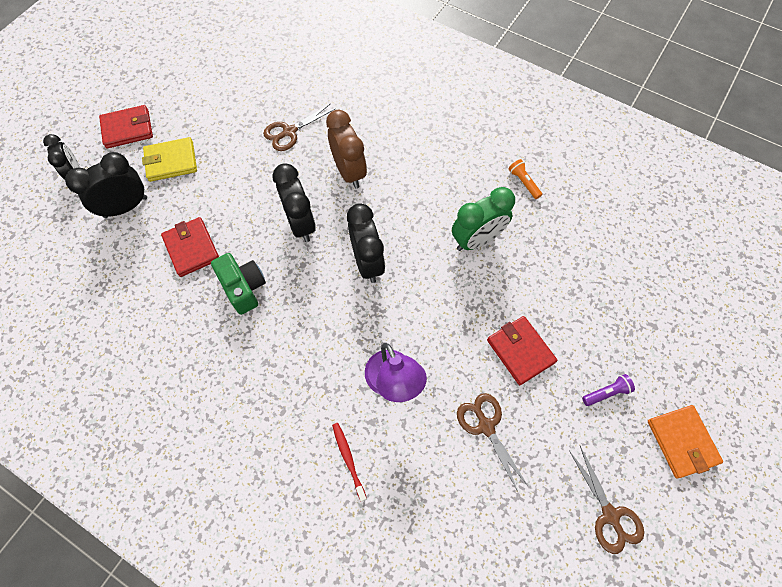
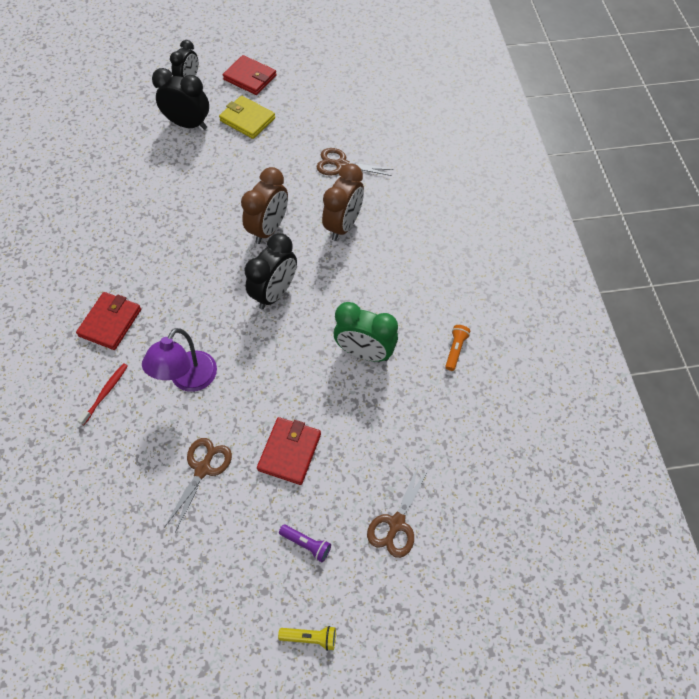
camera: 50 degrees right, 5 degrees down
red wallet [161,217,219,277] -> red wallet moved to [76,292,141,350]
green camera [211,253,266,315] -> none
black clock [272,163,316,242] -> brown clock [241,167,288,244]
brown scissors [569,446,644,554] -> brown scissors moved to [367,461,430,558]
orange wallet [648,405,723,478] -> yellow flashlight [278,626,336,651]

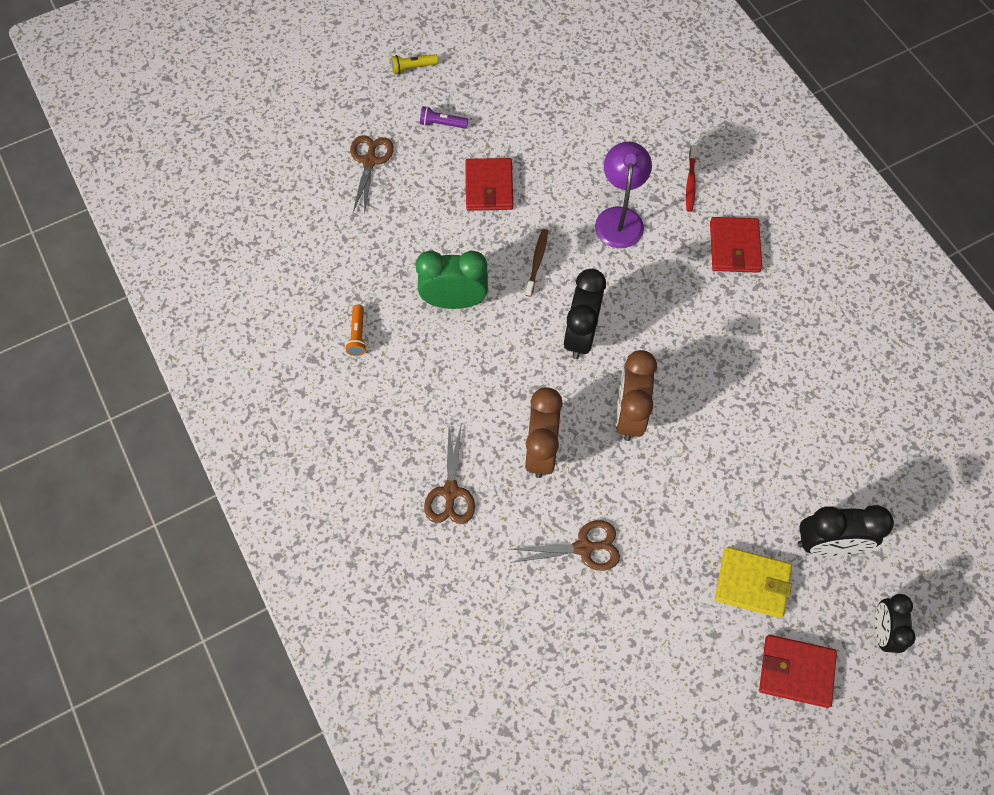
camera: 160 degrees right, 5 degrees up
brown scissors [164,438,232,533] -> brown scissors moved to [424,423,475,524]
none -> brown toothbrush [525,229,548,297]

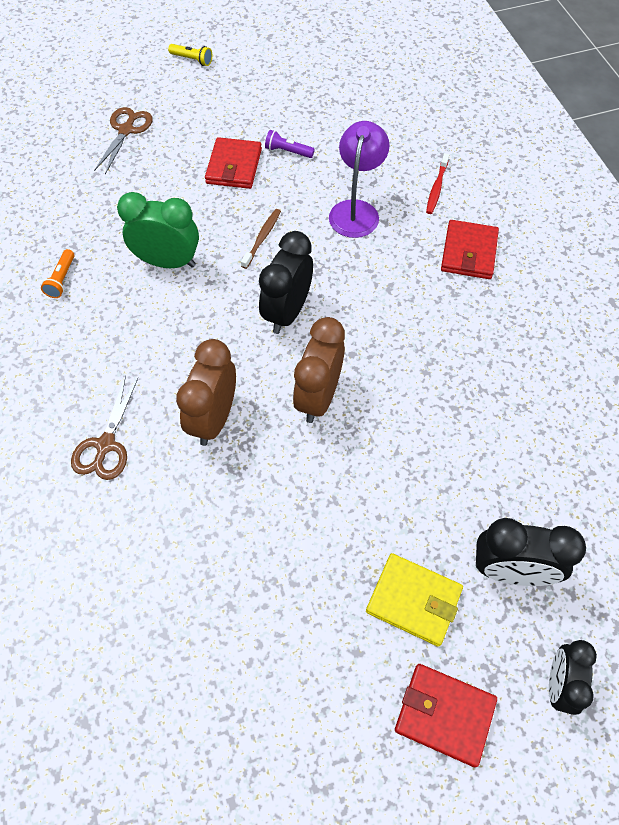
camera: 10 degrees right, 5 degrees down
yellow flashlight [391,54,438,74] -> yellow flashlight turned 150 degrees counterclockwise [168,44,212,66]
purple flashlight [420,106,468,129] -> purple flashlight moved to [265,130,315,158]
brown scissors [509,520,620,571] -> none

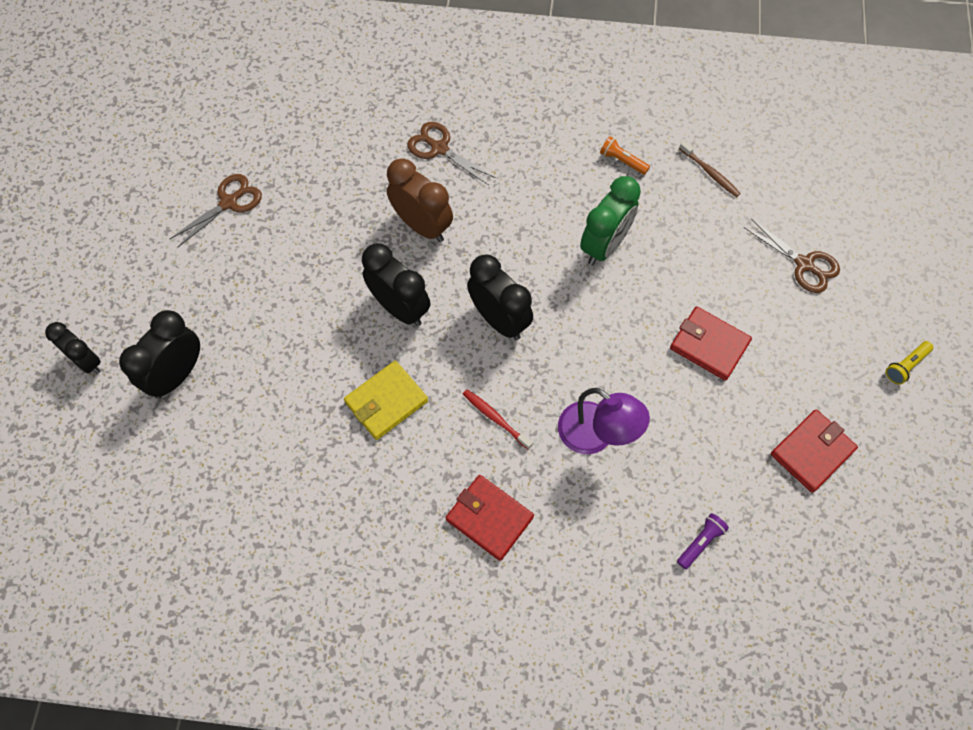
camera: 115 degrees right, 5 degrees up
brown toothbrush [241,209,281,269] -> brown toothbrush moved to [679,141,741,197]
purple flashlight [265,130,315,158] -> purple flashlight moved to [677,513,729,569]
brown clock [293,317,345,423] -> black clock [362,243,431,326]
yellow wallet [366,553,463,647] -> yellow wallet moved to [344,361,428,440]
red wallet [395,664,497,767] -> red wallet moved to [771,409,858,493]
red toothbrush [426,153,449,214] -> red toothbrush moved to [463,389,533,449]
none -> brown scissors [170,174,262,247]

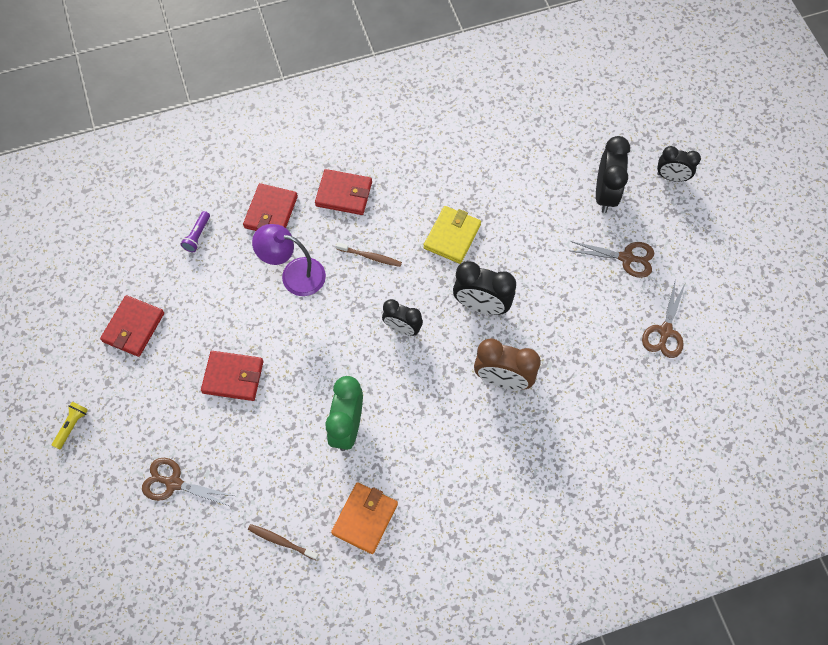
camera: 155 degrees right, 0 degrees up
brown scissors [407,122,496,185] -> brown scissors moved to [570,241,654,278]
red toothbrush [463,389,533,449] -> brown toothbrush [336,242,402,267]
black clock [467,254,533,340] -> black clock [382,299,423,336], size x0.66
orange flashlight [600,136,650,175] -> orange wallet [331,482,398,554]
none -> red wallet [243,183,298,231]

